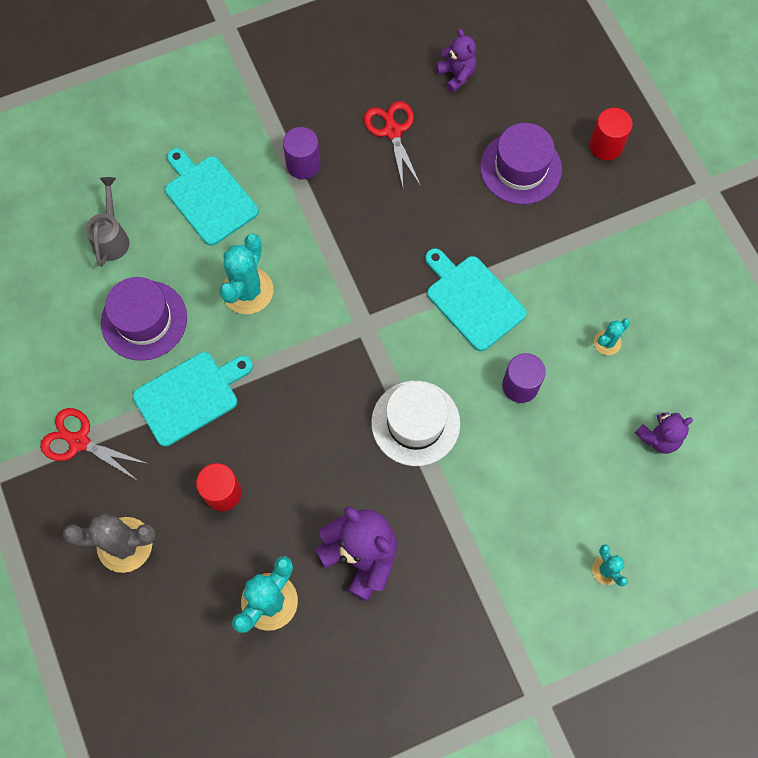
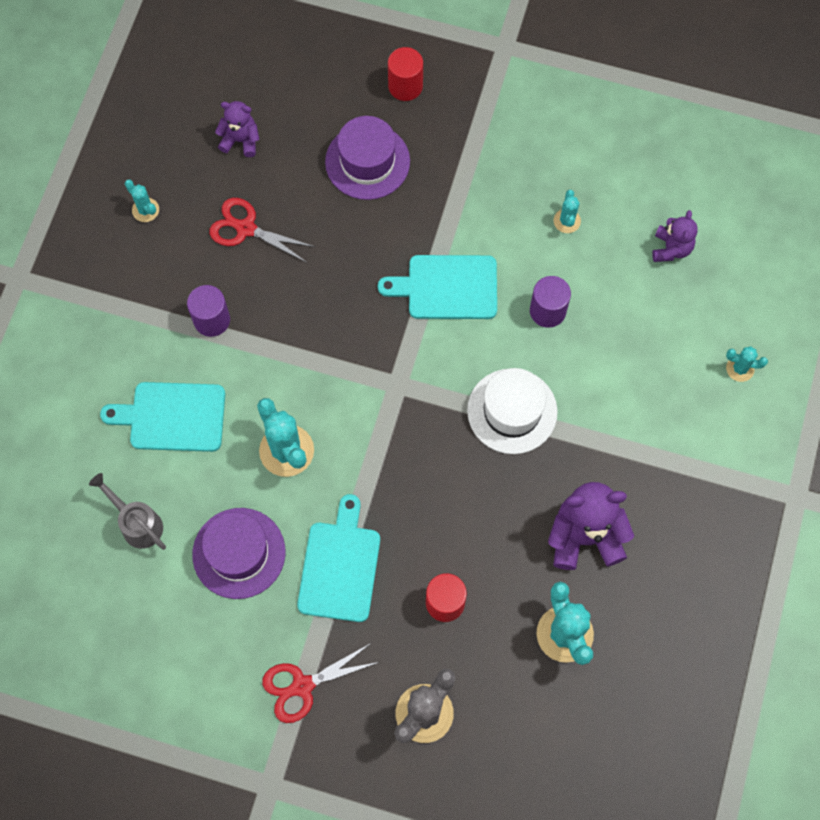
camera: 50 degrees left, 0 degrees up
none -> turquoise cactus [125,179,159,222]

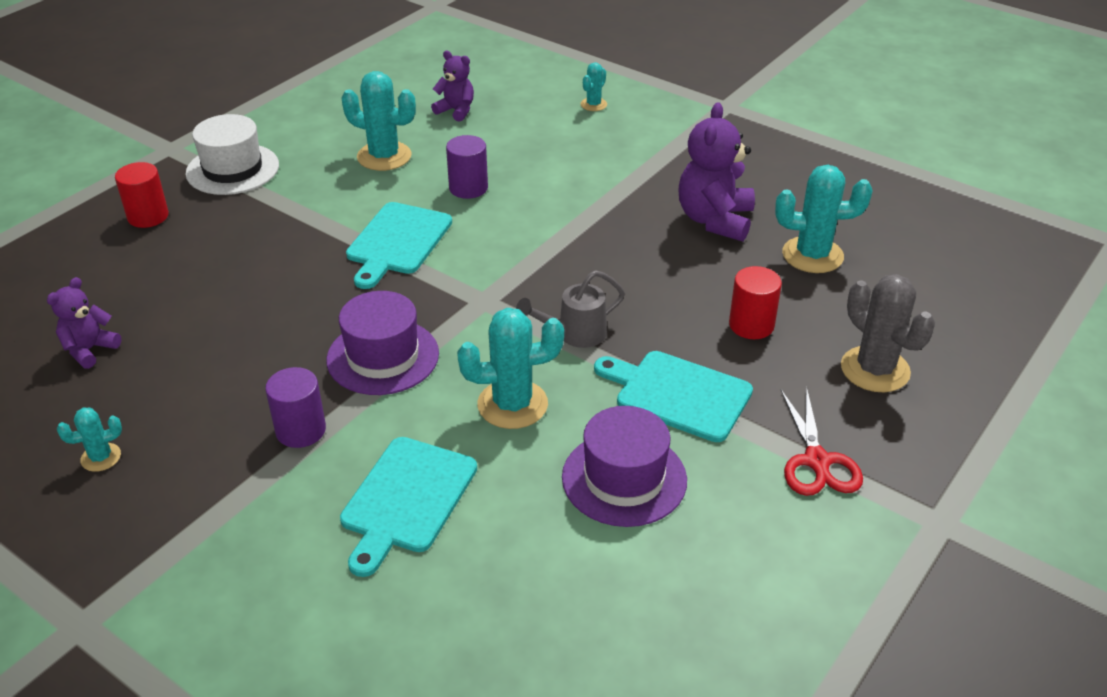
camera: 70 degrees left, 30 degrees down
grey watering can [89,473,166,550] -> grey watering can moved to [516,270,625,348]
red scissors [209,198,315,262] -> none
purple hat [325,116,410,200] -> purple hat moved to [326,291,439,395]
white hat [467,368,558,454] -> white hat moved to [186,114,279,195]
turquoise cactus [554,190,581,233] -> turquoise cactus [341,71,416,171], size x1.90

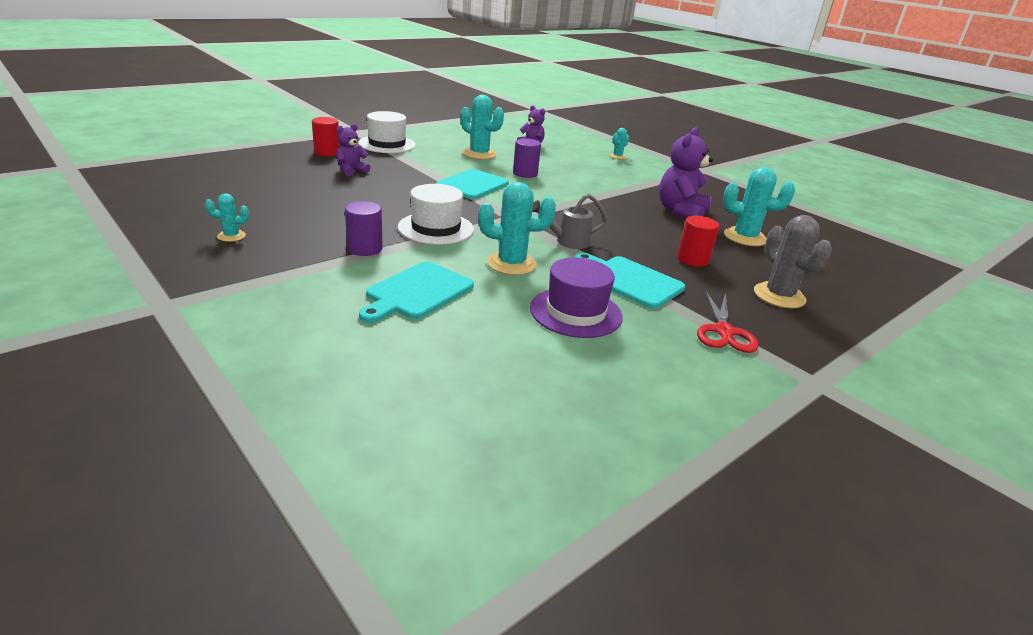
camera: 10 degrees right, 10 degrees down
purple teddy bear [47,277,121,369] -> purple teddy bear moved to [336,124,370,177]
purple hat [326,291,439,395] -> white hat [398,184,474,245]

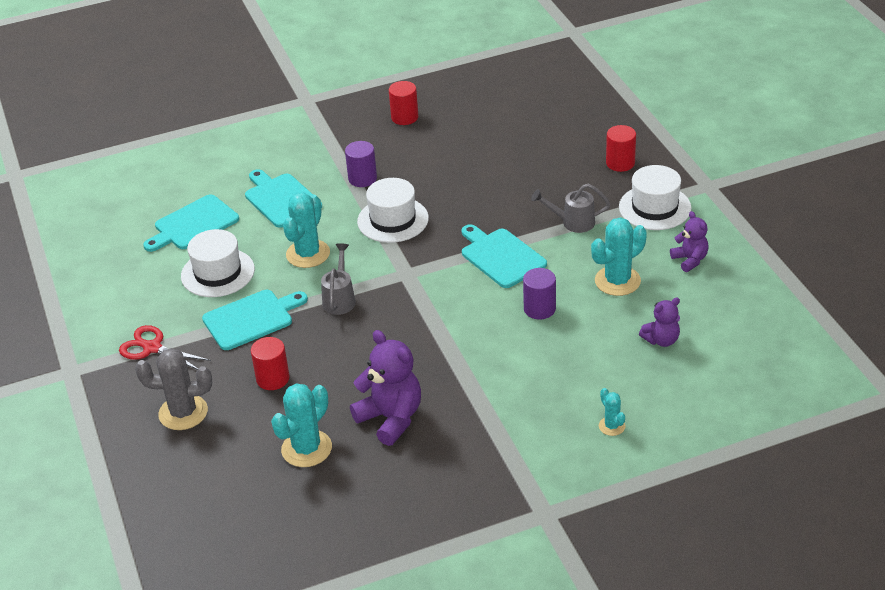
camera: 115 degrees right, 10 degrees up
turquoise cactus [205,193,249,242] -> red cylinder [389,81,418,125]
purple teddy bear [336,124,370,177] -> purple teddy bear moved to [670,211,709,272]
purple hat [530,257,623,338] -> white hat [181,229,255,297]
none -> turquoise cutting board [143,194,239,252]
none -> grey watering can [531,184,610,233]

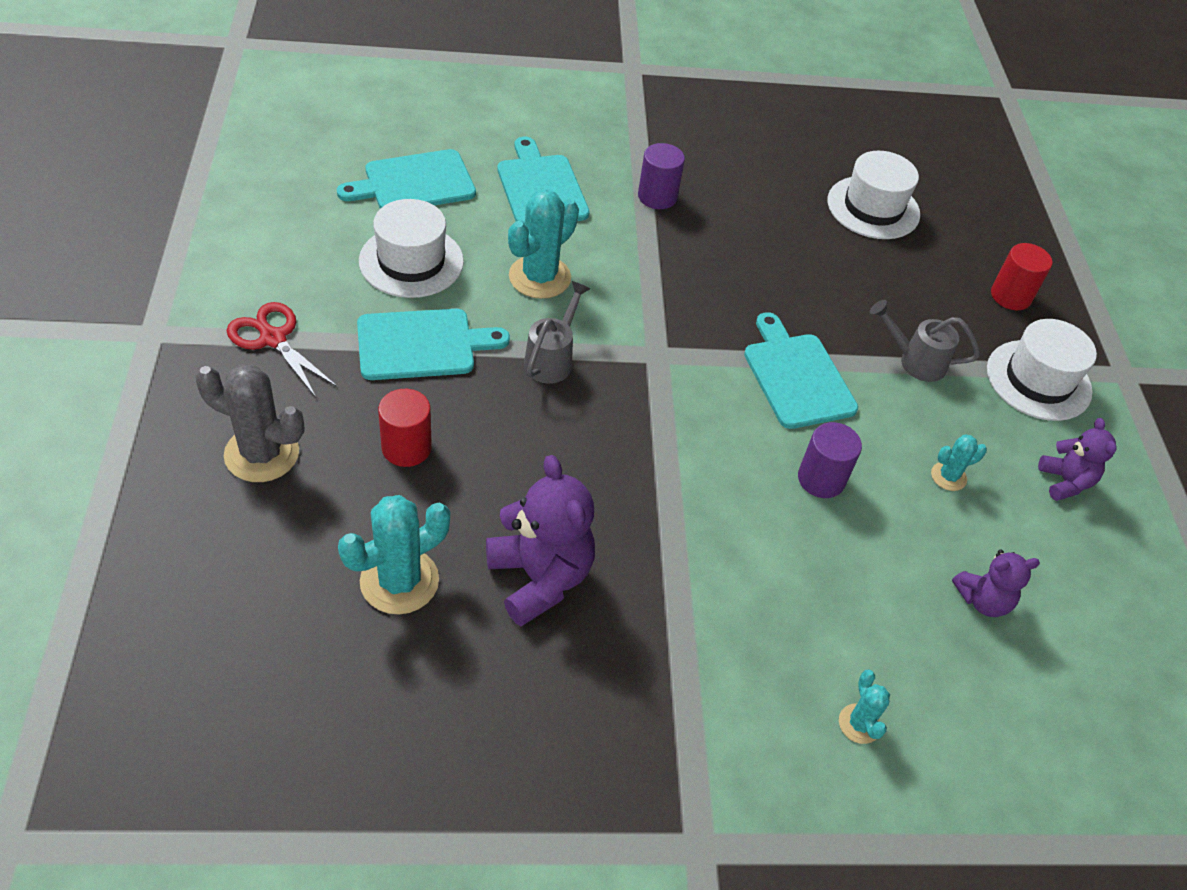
camera: 10 degrees right, 10 degrees up
white hat [357,178,429,243] -> white hat moved to [827,151,920,239]
red cylinder [389,81,418,125] -> none
turquoise cactus [591,218,647,296] -> turquoise cactus [931,434,987,491], size x0.53

